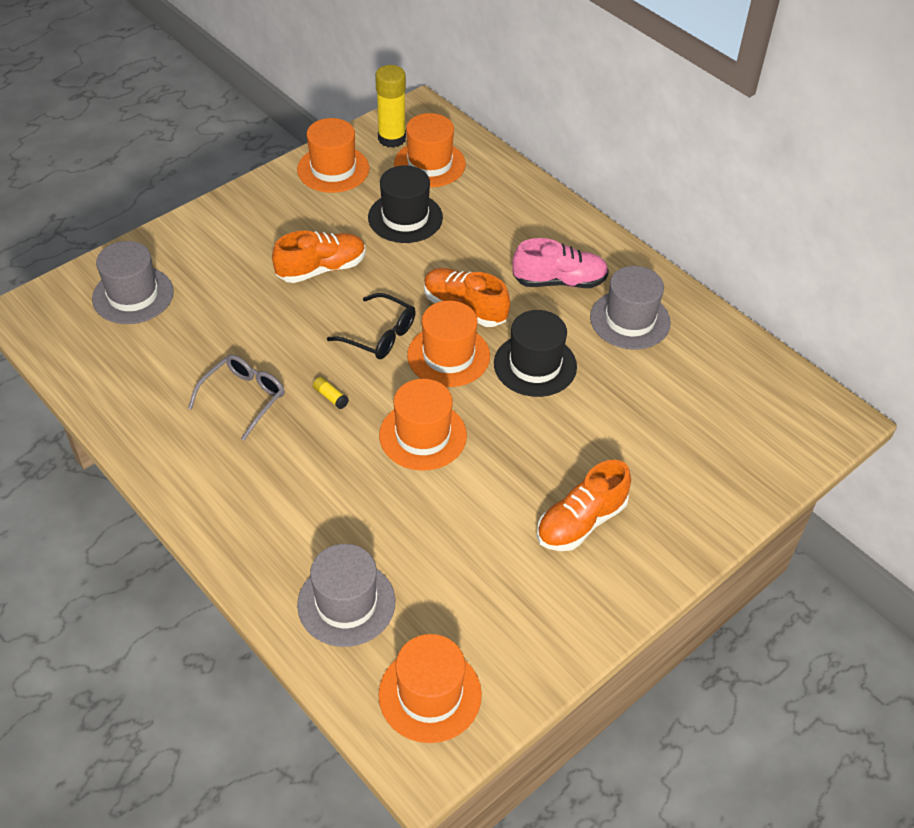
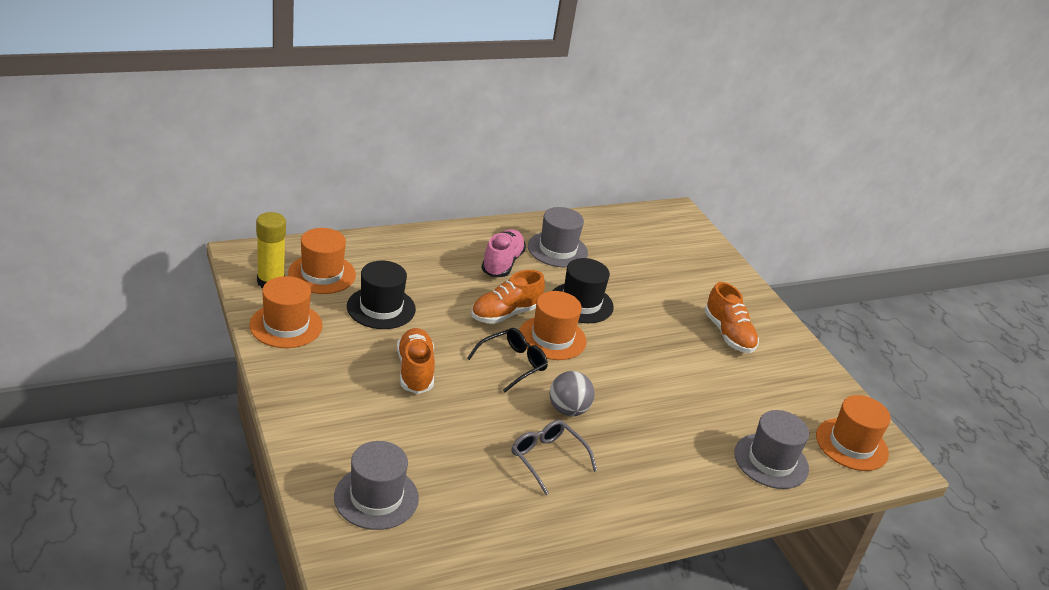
camera: 75 degrees left, 15 degrees down
yellow glue stick [313,377,349,409] -> grey ball [549,371,595,416]
orange hat [379,379,467,471] -> none

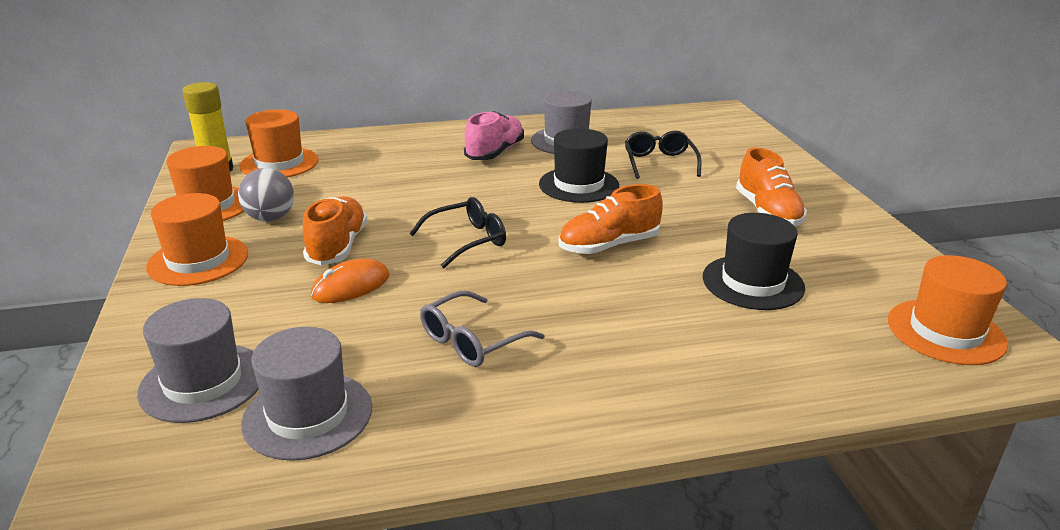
camera: 15 degrees right, 5 degrees down
black hat [347,261,416,329] -> black hat moved to [703,213,805,310]
orange shoe [471,270,545,324] -> orange shoe moved to [559,184,663,254]
grey glasses [511,420,597,495] -> grey glasses turned 105 degrees counterclockwise [420,291,544,367]
orange hat [519,291,587,360] -> orange hat moved to [146,193,248,286]
grey ball [549,371,595,416] -> grey ball moved to [238,168,294,222]
grey hat [734,410,809,489] -> grey hat moved to [241,327,372,461]
none -> orange mouse [311,259,390,303]
none -> black glasses [625,131,701,179]

